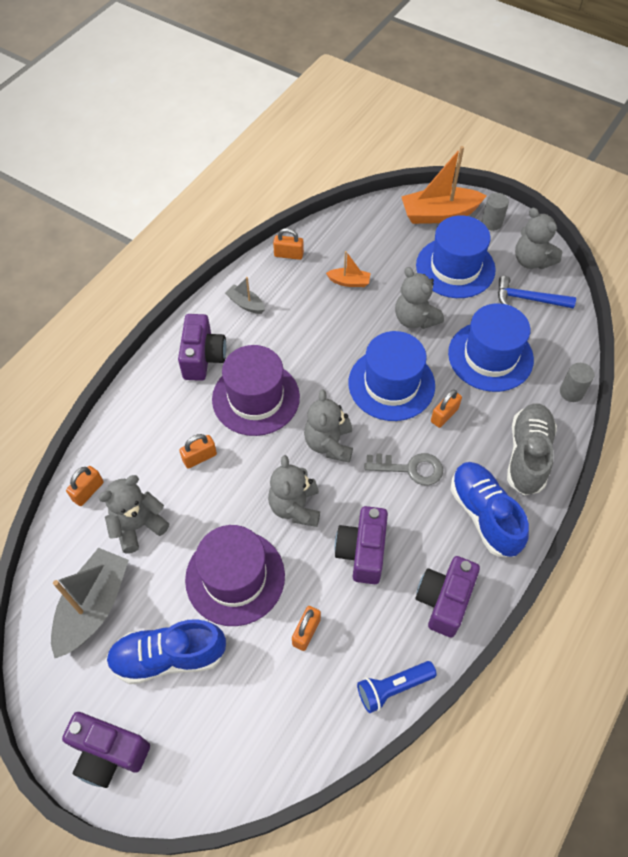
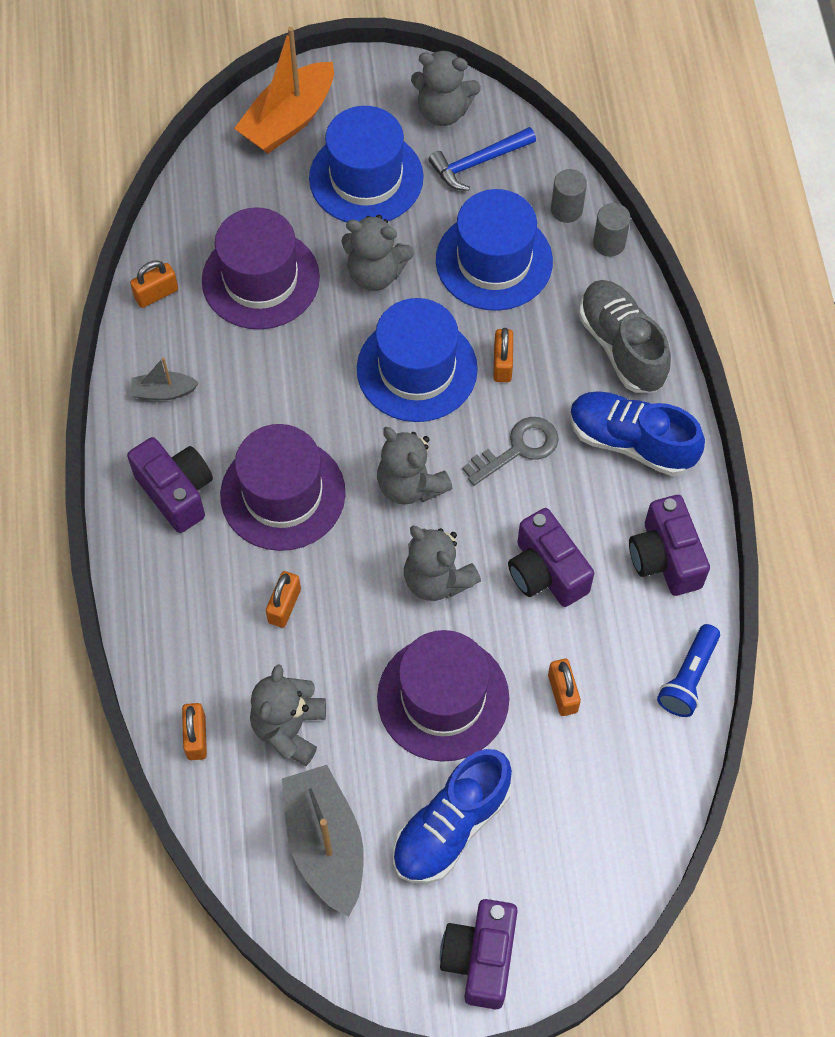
camera: 40 degrees left, 5 degrees up
purple camera [62,712,150,788] -> purple camera turned 120 degrees clockwise [440,899,518,1009]
orange boat [326,251,371,287] -> purple hat [202,207,320,329]
grey cylinder [482,193,509,231] -> grey cylinder moved to [551,169,587,223]

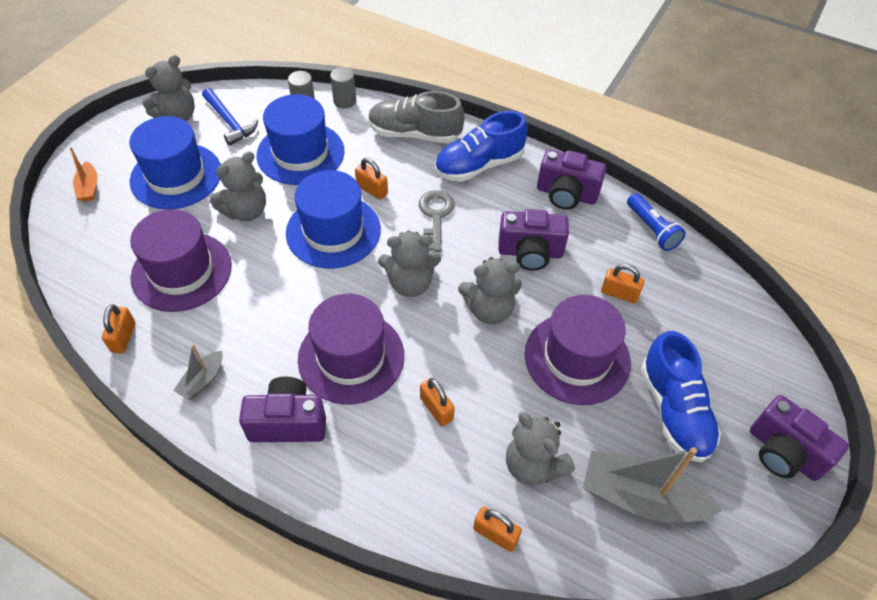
camera: 55 degrees left, 10 degrees down
orange boat [234,27,334,153] -> orange boat [70,147,98,202], size x0.50
blue hammer [428,127,536,191] -> blue hammer turned 45 degrees counterclockwise [202,88,258,146]

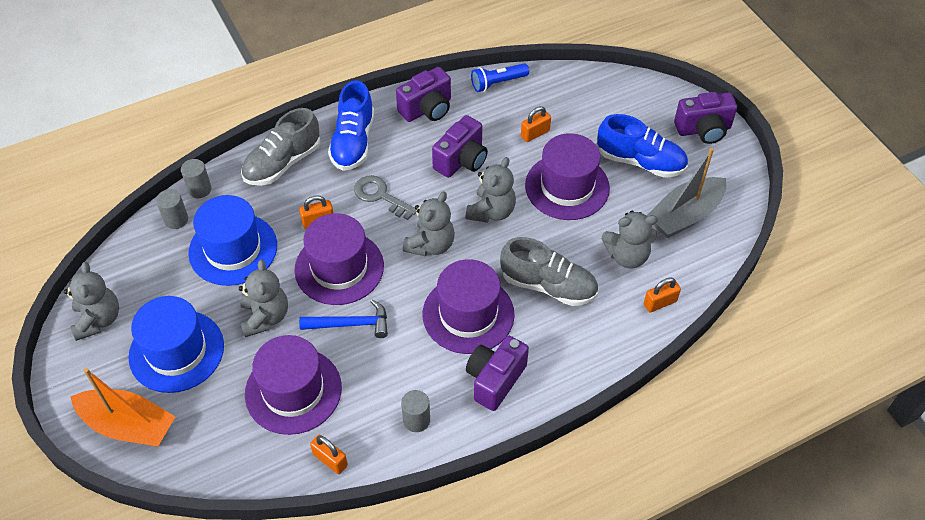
camera: 55 degrees left, 0 degrees up
orange boat [70,147,98,202] -> orange boat [70,368,175,447], size x2.01
grey boat [173,344,223,400] -> grey cylinder [401,390,430,432]
blue hammer [202,88,258,146] -> blue hammer moved to [299,299,388,338]
blue hat [286,170,381,268] -> purple hat [294,213,384,305]
orange padlock [420,378,455,427] -> grey shoe [500,237,598,306]
blue flashlight [627,193,686,251] -> blue flashlight turned 150 degrees clockwise [471,63,529,92]

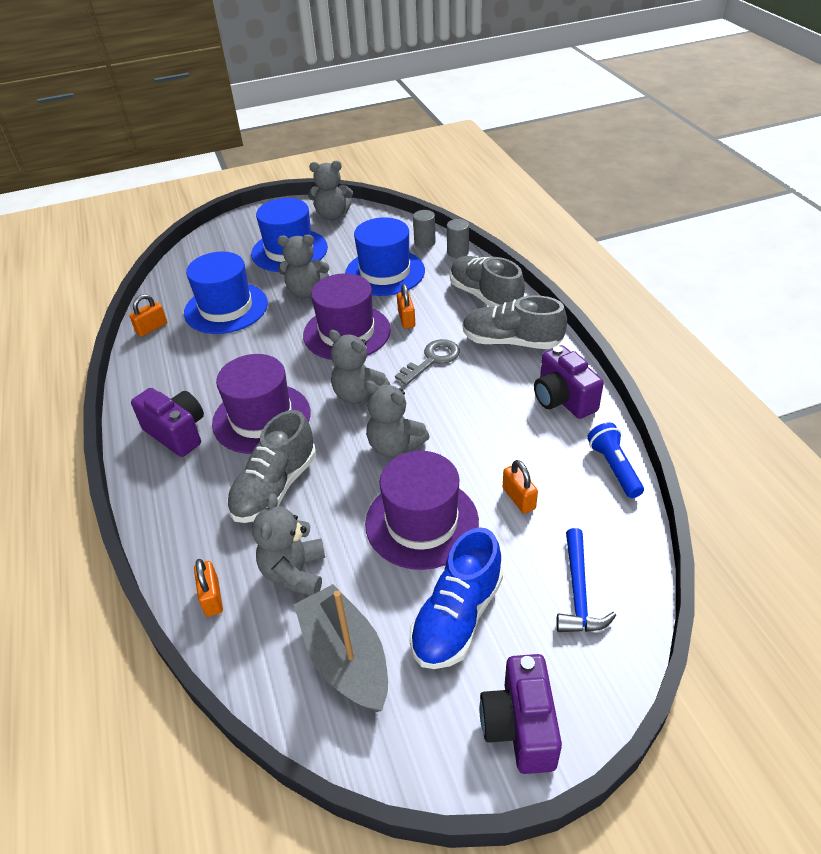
camera: 100 degrees right, 10 degrees down
orange boat [70,368,175,447] -> none
purple hat [245,335,342,435] -> blue hat [184,252,268,334]
blue hammer [299,299,388,338] -> blue hammer moved to [556,528,616,632]
blue shoe [328,80,374,171] -> grey shoe [462,295,567,349]
grey cylinder [401,390,430,432] -> none
purple camera [432,115,488,178] -> none

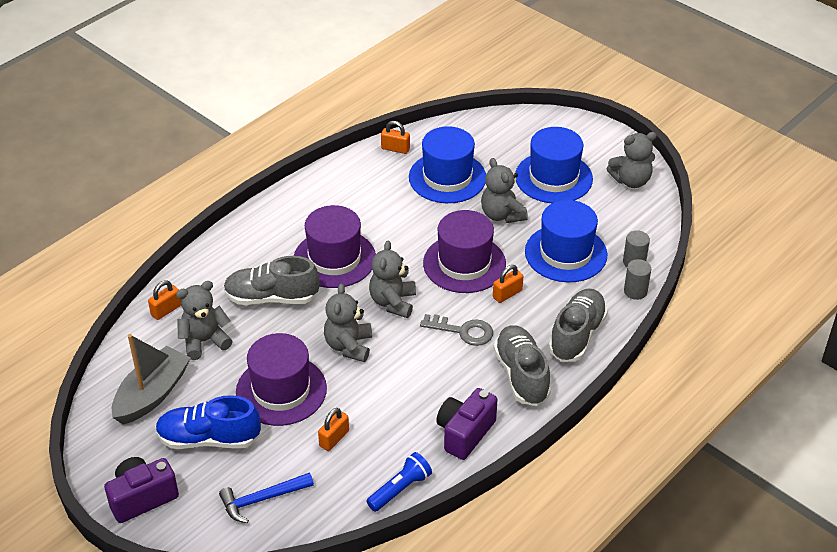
camera: 60 degrees right, 0 degrees up
purple camera [131,388,204,457] -> none
grey teddy bear [308,161,353,220] -> grey teddy bear turned 75 degrees counterclockwise [607,132,657,188]

